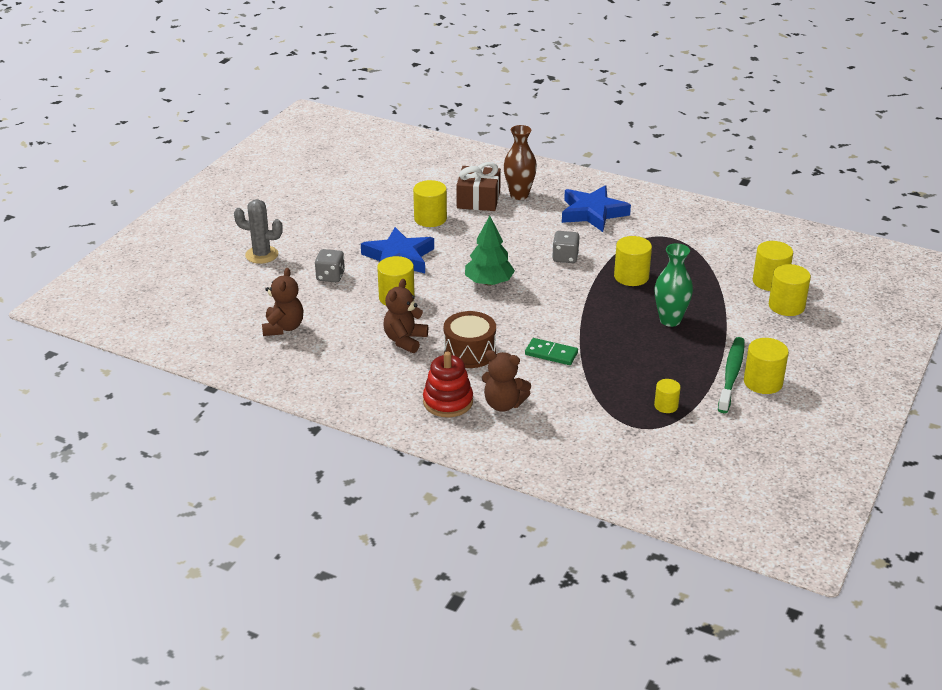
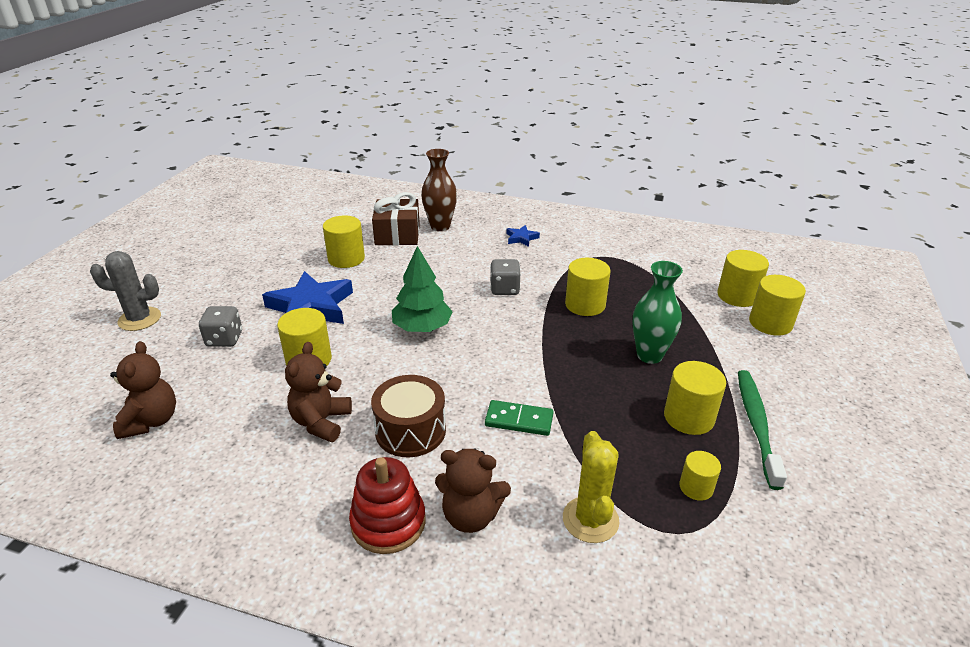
camera: 10 degrees left, 0 degrees up
blue star [562,185,631,232] -> blue star [506,225,540,247], size x0.45
yellow cylinder [744,338,789,394] -> yellow cylinder moved to [664,361,726,435]
none -> yellow cactus [563,431,620,543]

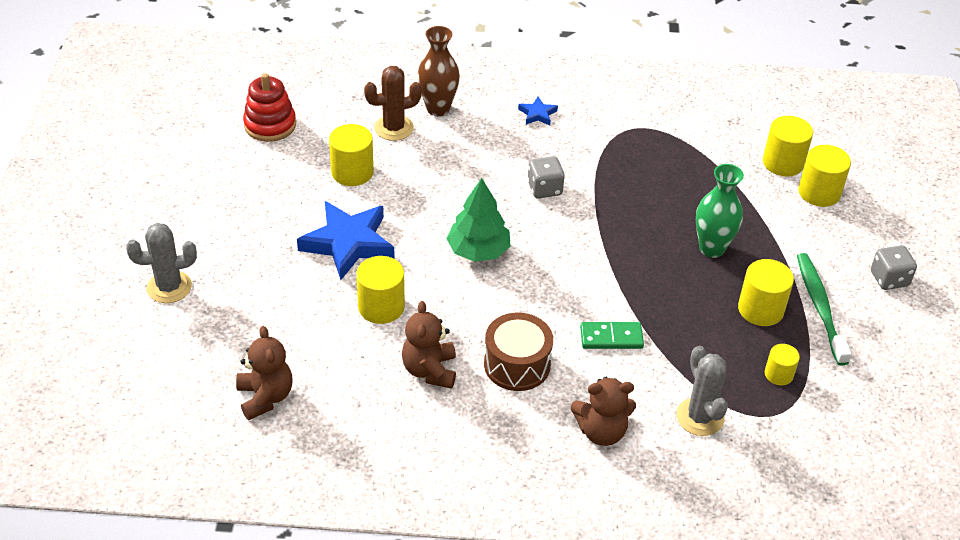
camera: 15 degrees left, 10 degrees up
grey dice [199,306,242,347] -> grey dice moved to [871,245,917,290]
red stacking toy [349,457,426,554] -> red stacking toy moved to [243,73,296,142]
brown gift [372,192,420,245] -> brown cactus [364,66,422,141]
yellow cactus [563,431,620,543] -> grey cactus [676,346,728,436]
yellow cylinder [565,258,610,316] -> none

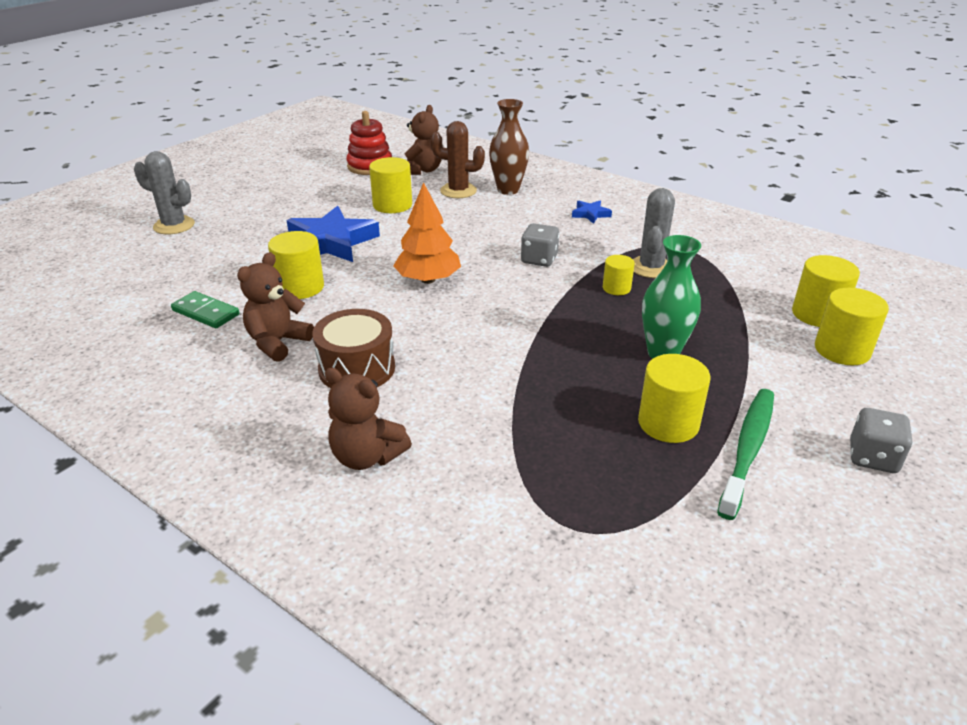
camera: 35 degrees right, 10 degrees down
brown teddy bear [236,326,293,420] -> brown teddy bear moved to [404,105,442,175]
green tree [446,178,510,262] -> orange tree [393,182,461,284]
green domino [580,322,644,349] -> green domino moved to [171,291,240,328]
grey cactus [676,346,728,436] -> grey cactus moved to [633,188,675,278]
yellow cylinder [765,344,800,385] -> yellow cylinder moved to [603,255,635,295]

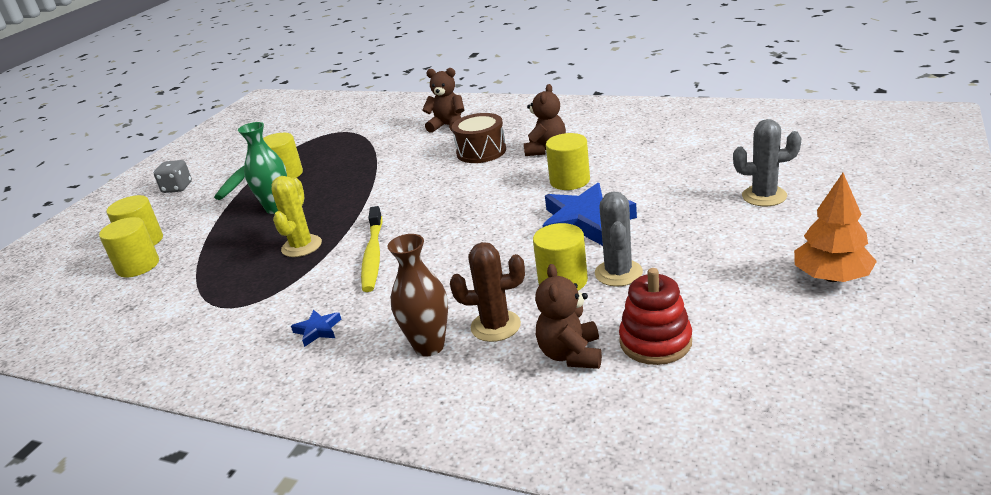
camera: 170 degrees right, 5 degrees down
green domino [171,291,240,328] -> none
orange tree [393,182,461,284] -> orange tree moved to [794,173,877,282]
grey dice [521,223,560,267] -> yellow toothbrush [361,206,383,292]
yellow cylinder [603,255,635,295] -> yellow cactus [271,176,322,257]
grey cactus [633,188,675,278] -> grey cactus moved to [595,191,643,286]

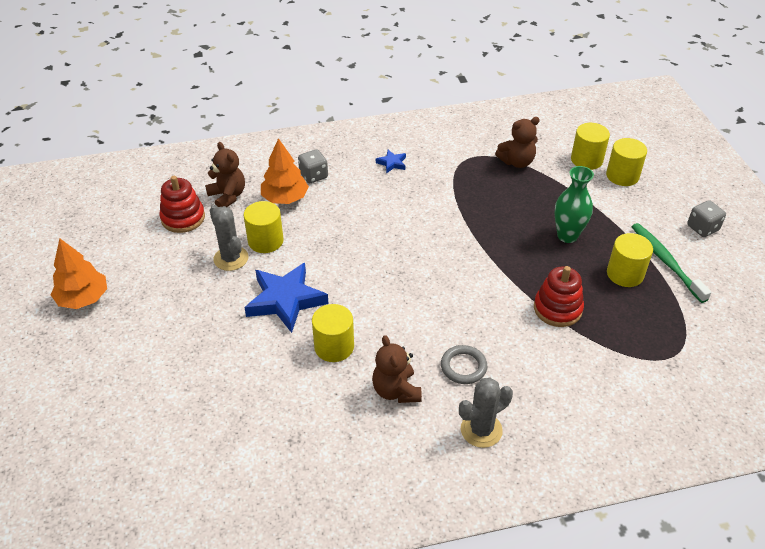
camera: 140 degrees right, 15 degrees up
yellow cactus [271,176,322,257] -> none
yellow toothbrush [361,206,383,292] -> none
brown vase [387,234,448,357] -> grey dice [298,149,328,183]
brown teddy bear [422,68,464,133] -> brown teddy bear moved to [495,117,540,168]
brown cactus [450,242,525,342] -> orange tree [261,138,309,204]
brown drum [452,113,506,163] -> grey ring [441,345,487,384]
grey cactus [733,119,801,206] -> grey cactus moved to [459,378,513,448]
none -> red stacking toy [534,266,584,327]

